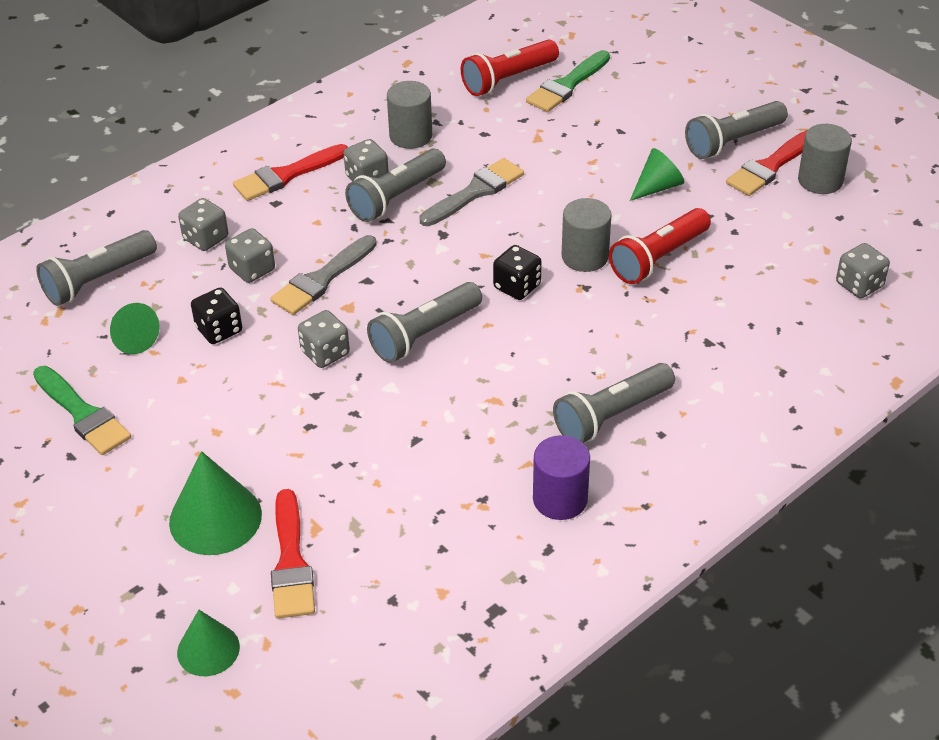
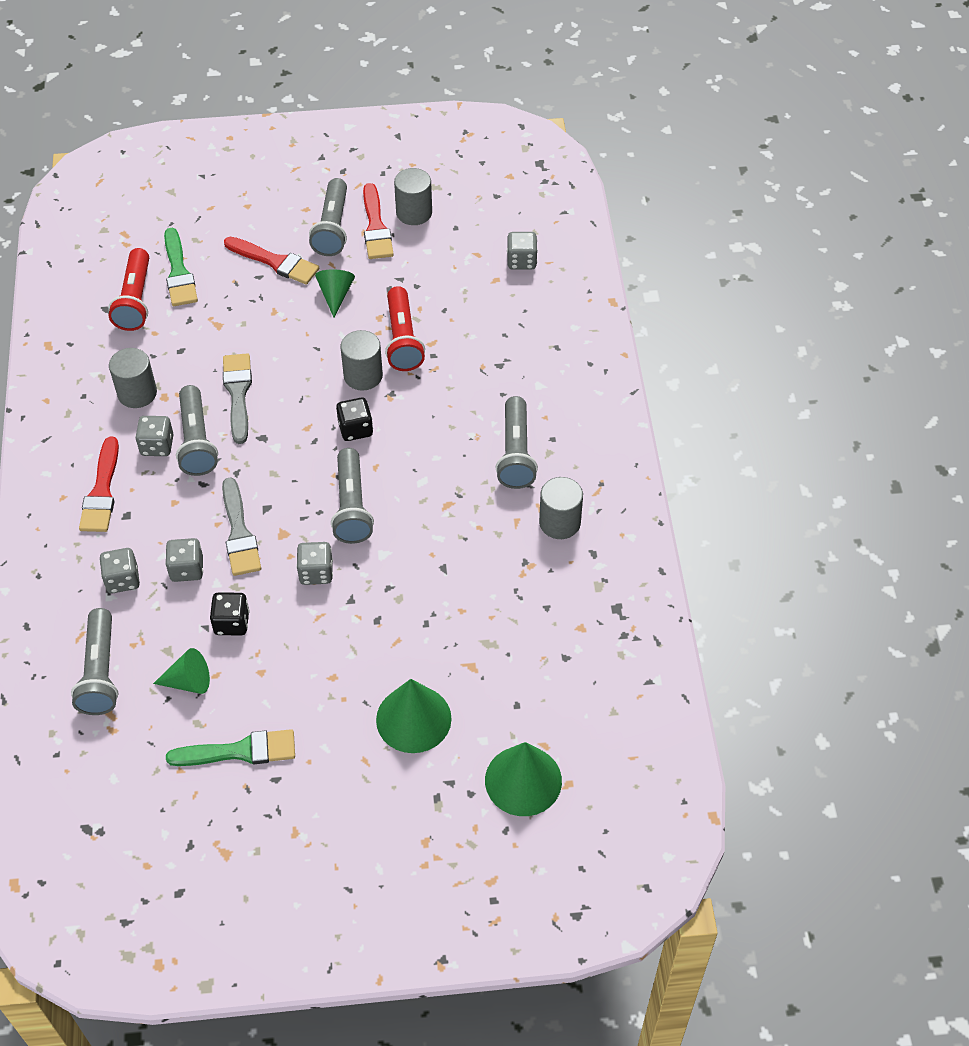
camera: 55 degrees left, 10 degrees up
green cone [177,610,240,676] -> green cone [485,742,562,816], size x1.59
red brush [271,489,315,618] -> red brush moved to [224,237,319,285]
purple cylinder [533,435,590,520] -> grey cylinder [539,477,583,539]

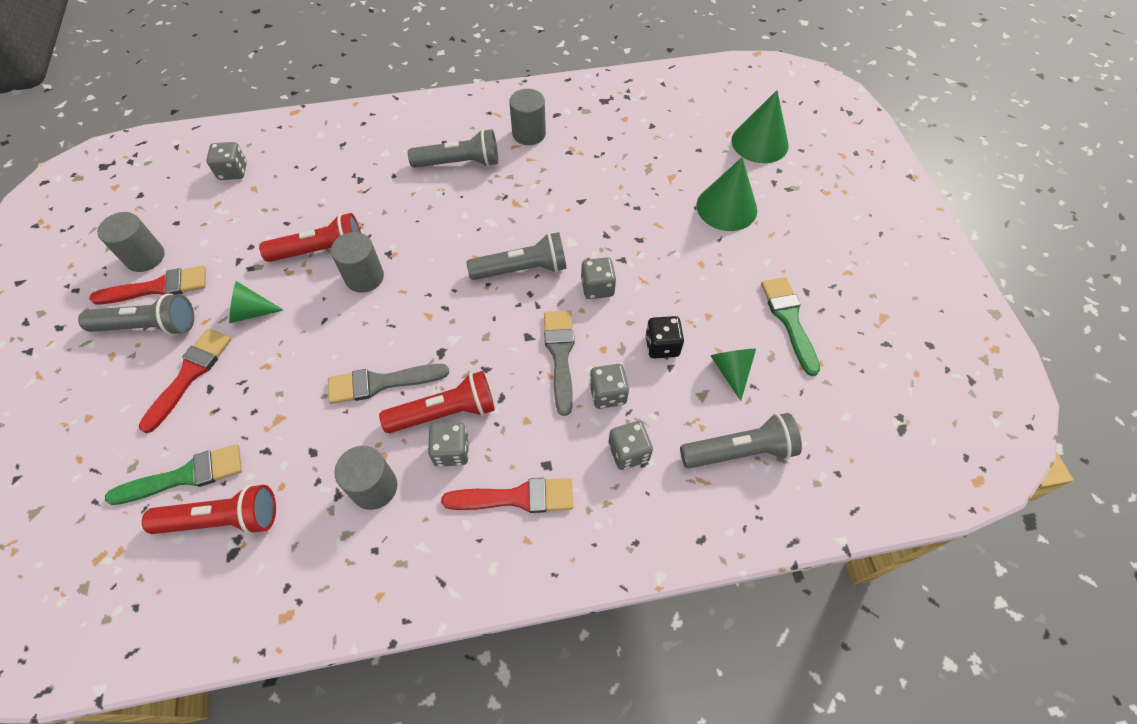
camera: 95 degrees left, 5 degrees up
grey flashlight [176,385,218,476] -> red flashlight [379,371,495,433]
grey brush [222,477,261,576] -> grey brush turned 75 degrees counterclockwise [544,310,575,416]
black dice [336,398,373,441] -> none

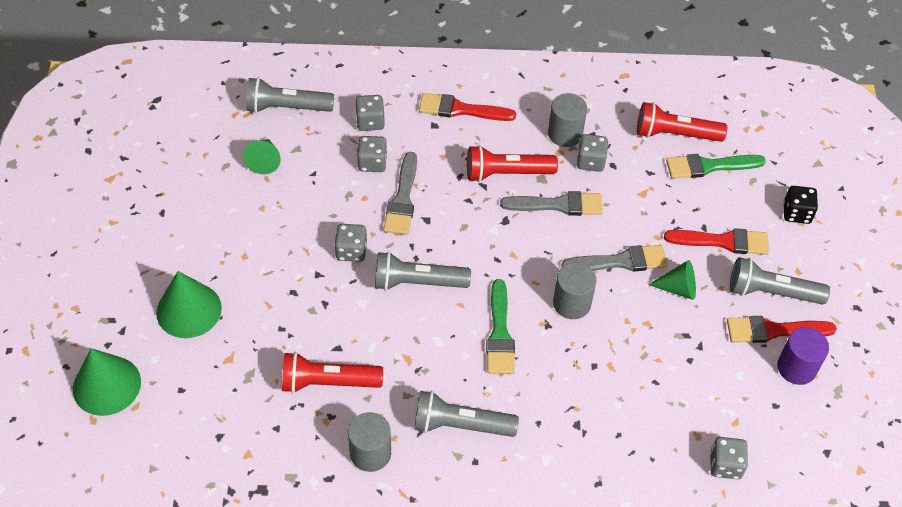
camera: 170 degrees left, 5 degrees down
grey cylinder [97,212,165,272] -> purple cylinder [777,327,829,385]
red brush [139,328,232,433] -> red brush turned 120 degrees counterclockwise [664,228,769,255]
red flashlight [259,213,361,262] -> red flashlight moved to [282,352,383,393]
grey dice [428,422,469,467] -> grey dice moved to [577,134,608,172]
black dice [645,316,684,359] -> black dice moved to [783,186,818,224]
green brush [761,277,820,376] -> green brush moved to [486,279,515,374]
none -> grey brush [561,245,668,272]

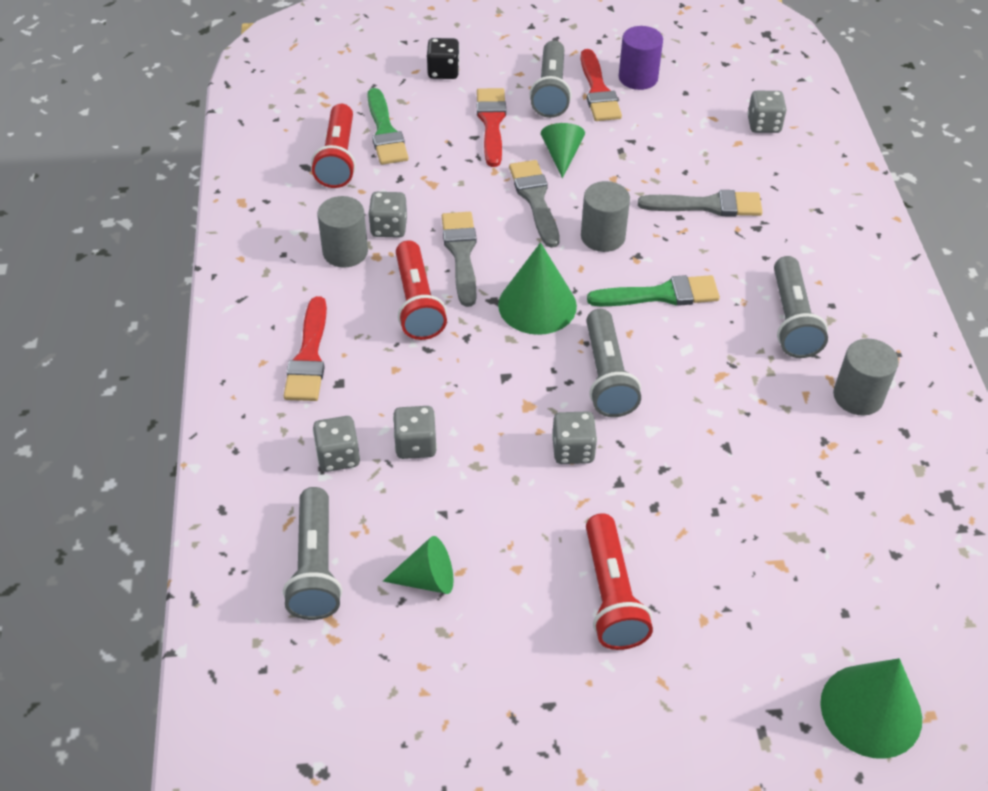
camera: 95 degrees left, 5 degrees down
green cone [156,271,222,338] -> green cone moved to [498,243,577,335]
red flashlight [282,352,383,393] -> red flashlight moved to [586,513,653,650]
grey brush [383,152,417,235] -> grey brush moved to [638,190,762,217]

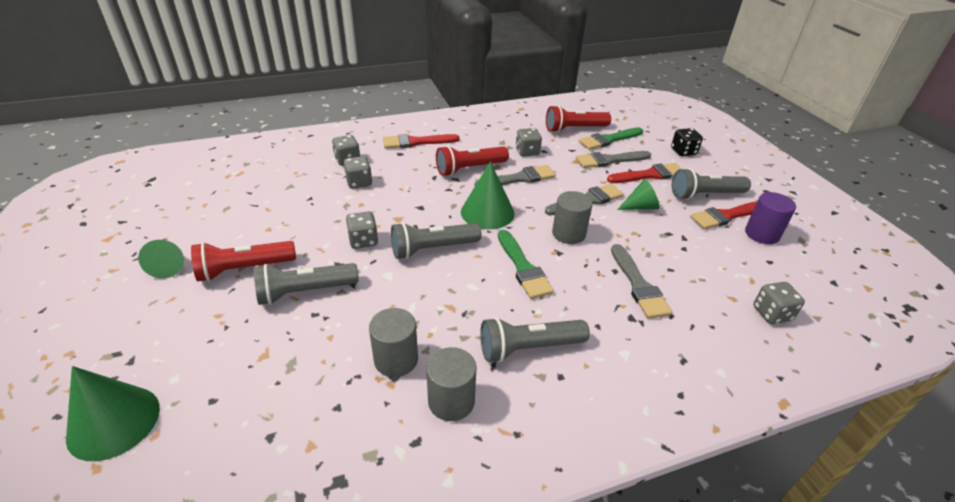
camera: 75 degrees right, 10 degrees down
grey flashlight [283,487,342,620] -> grey flashlight moved to [254,263,359,305]
grey cylinder [317,196,368,268] -> grey cylinder moved to [369,308,418,377]
green cone [383,536,453,594] -> green cone moved to [138,240,184,278]
none -> grey brush [576,151,651,168]

